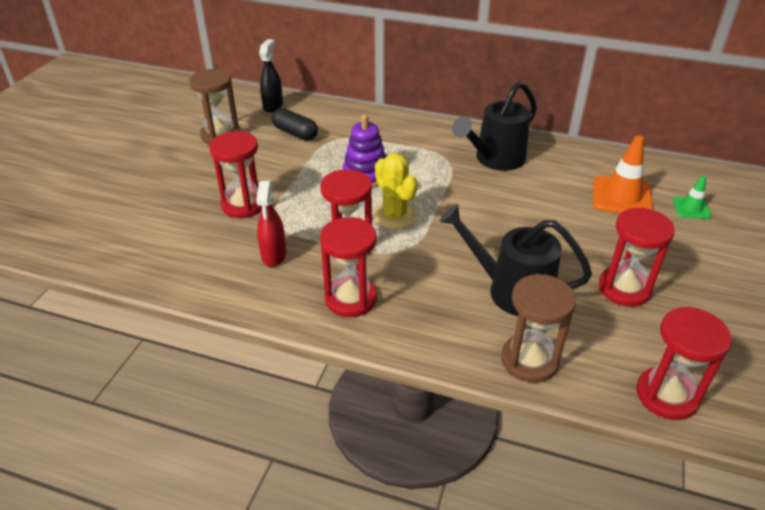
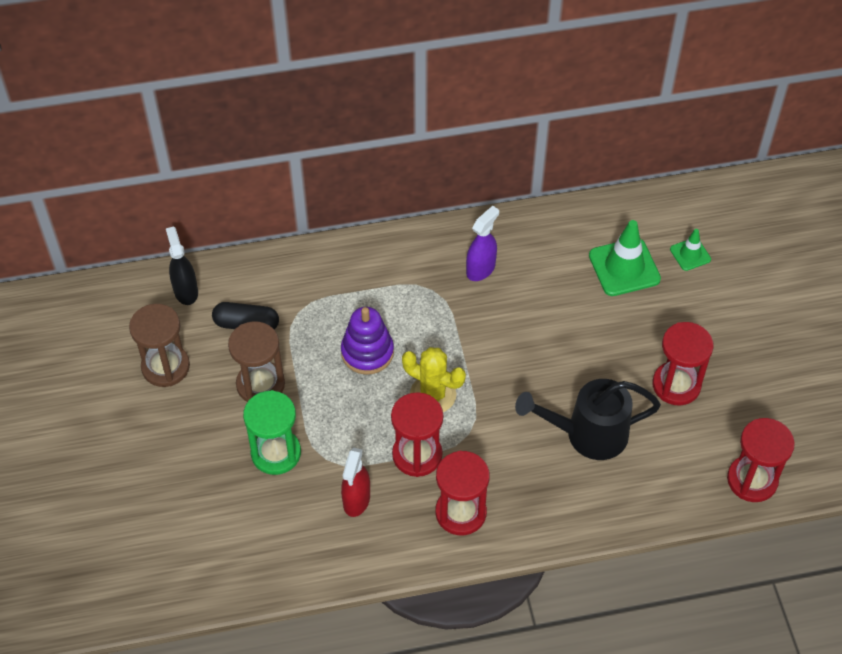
camera: 30 degrees left, 15 degrees up
red hourglass [209,131,262,218] -> green hourglass [243,390,301,475]
red spray bottle [256,181,286,267] -> red spray bottle turned 45 degrees clockwise [341,448,370,517]
black watering can [452,82,537,171] -> purple spray bottle [466,206,499,281]
brown hourglass [501,274,576,383] -> brown hourglass moved to [228,321,285,402]
orange traffic cone [593,135,653,214] -> green traffic cone [589,220,661,296]

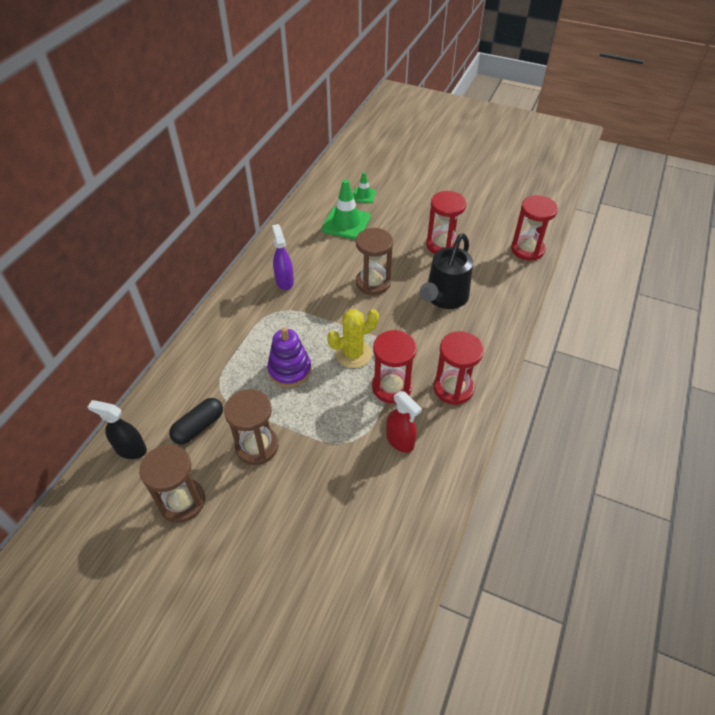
camera: 55 degrees left, 5 degrees down
green hourglass [243,390,301,475] -> none
none -> brown hourglass [356,228,393,295]

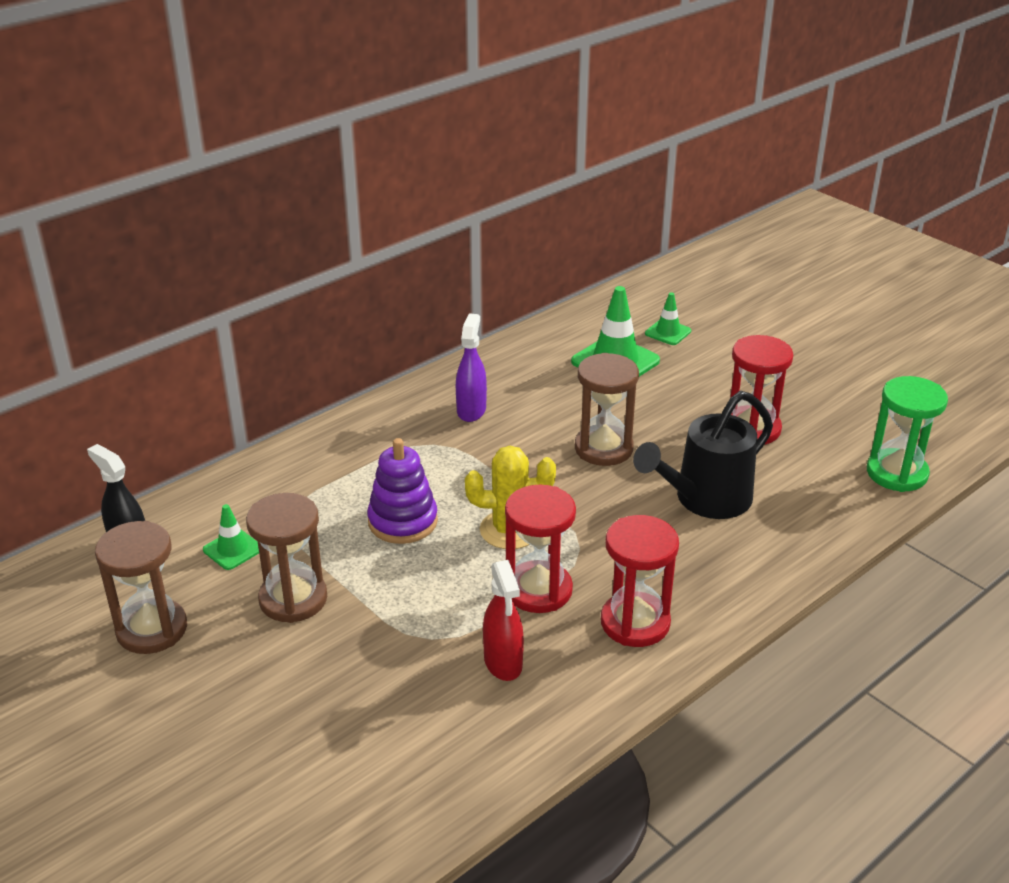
camera: 25 degrees right, 15 degrees down
black capsule [169,398,223,444] -> green traffic cone [203,504,259,570]
red hourglass [511,195,558,261] -> green hourglass [867,376,948,492]

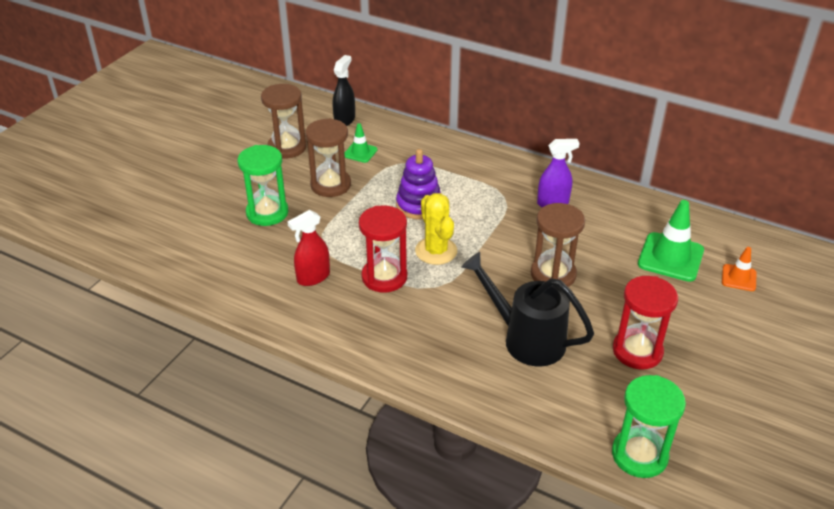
camera: 70 degrees right, 5 degrees up
red hourglass [601,515,679,647] -> none
green traffic cone [645,292,691,345] -> orange traffic cone [722,247,757,291]
none -> green hourglass [237,145,288,226]

